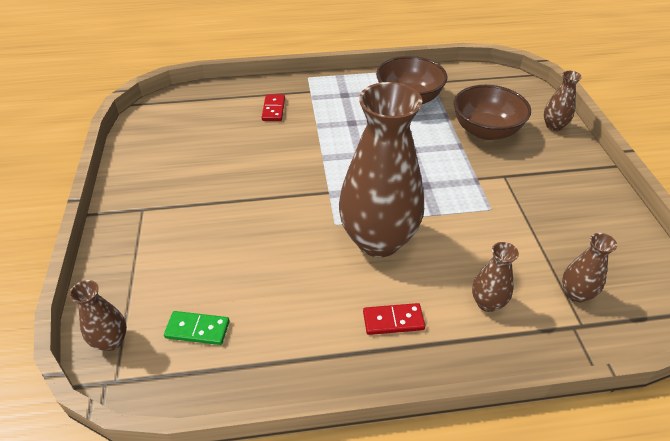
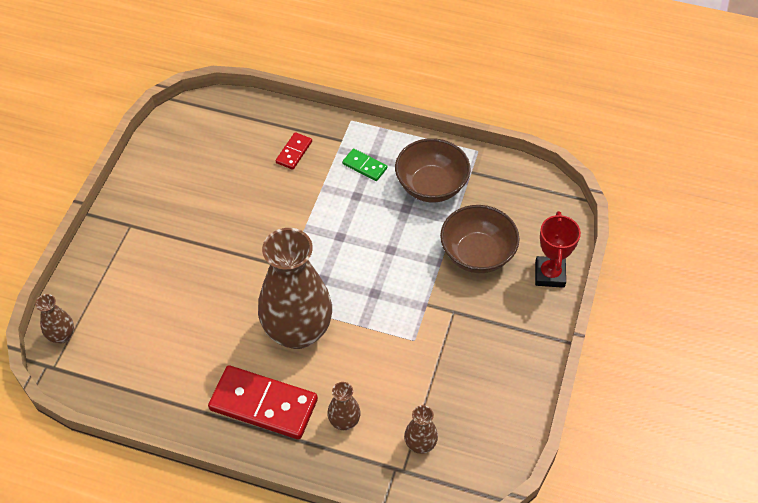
camera: 25 degrees right, 10 degrees up
green domino [164,311,229,345] -> green domino moved to [342,149,387,181]
red domino [363,303,425,335] -> red domino [208,365,318,440], size x2.06
brown vase [544,71,582,131] -> red trophy [535,211,581,288]

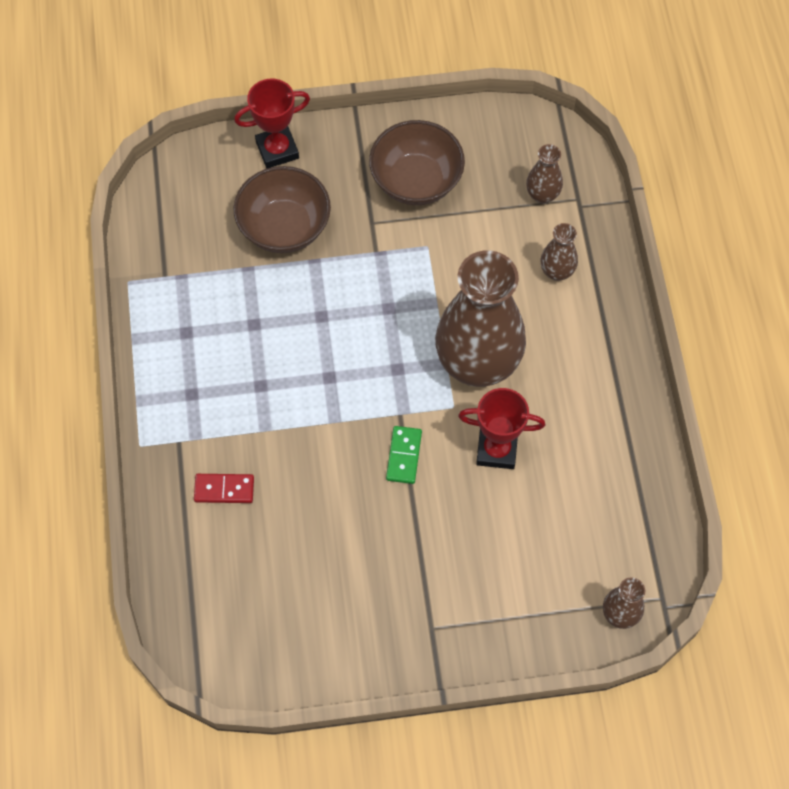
camera: 115 degrees left, 10 degrees up
red domino [208,365,318,440] -> none
green domino [342,149,387,181] -> green domino moved to [386,426,422,484]
brown bowl [395,138,471,203] -> brown bowl moved to [369,120,465,205]
none -> red trophy [458,388,545,469]

